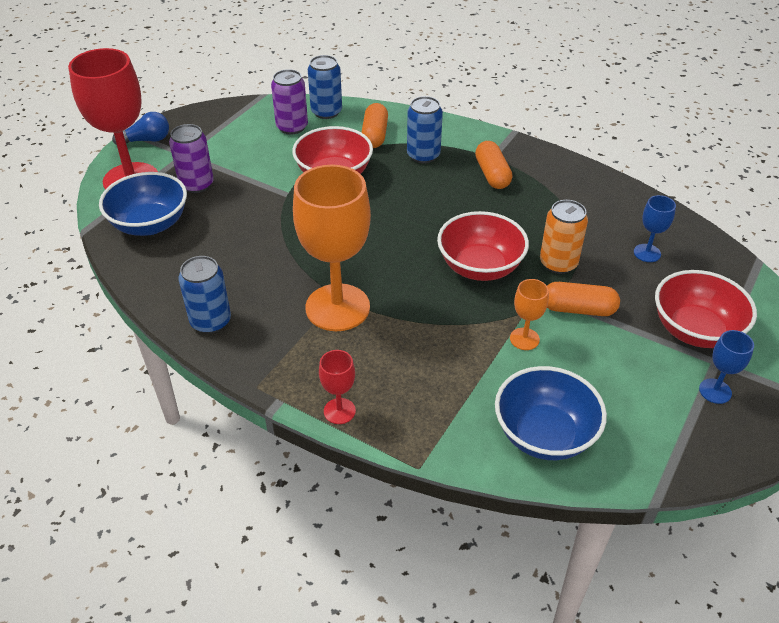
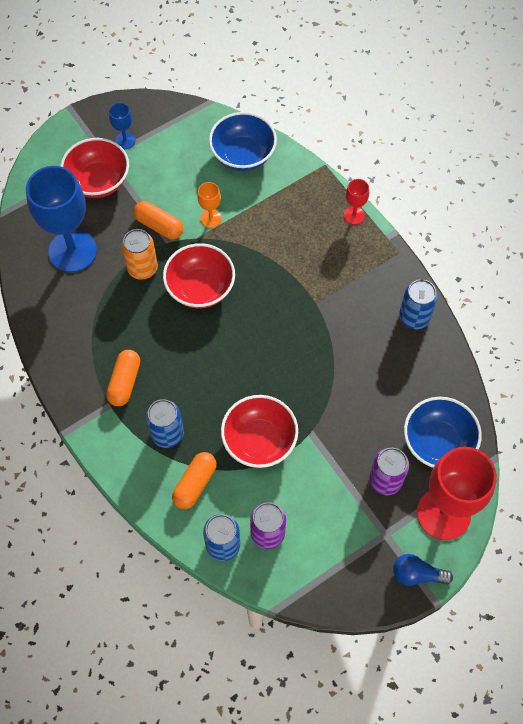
camera: 155 degrees left, 20 degrees up
orange goblet [293,165,371,331] -> none
blue goblet [634,195,676,262] -> blue goblet [26,166,97,272], size x2.26

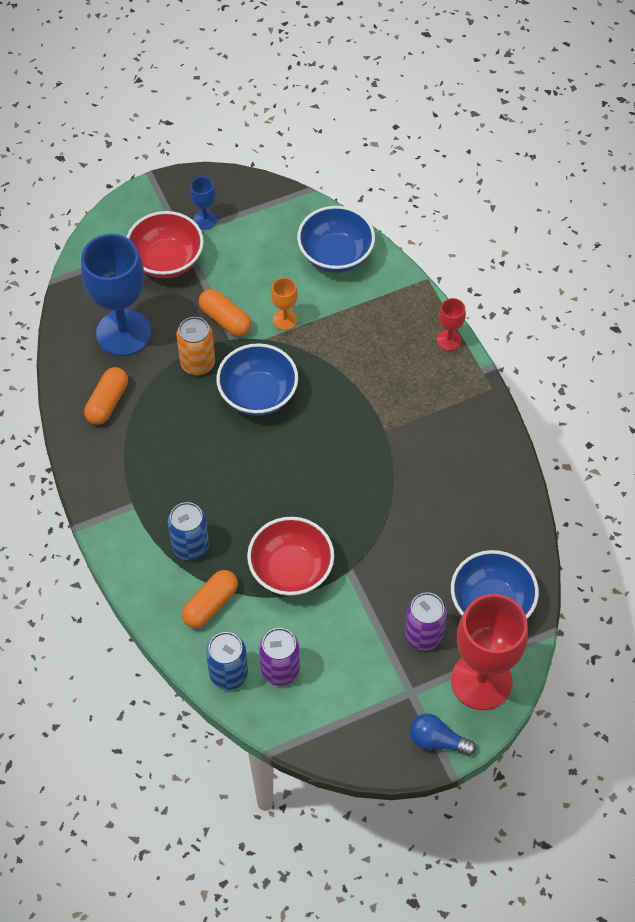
camera: 10 degrees right, 5 degrees down
orange capsule [106,350,140,406] -> orange capsule moved to [84,367,128,425]
red bowl [163,243,235,309] -> blue bowl [216,343,298,416]
blue can [399,279,438,329] -> none

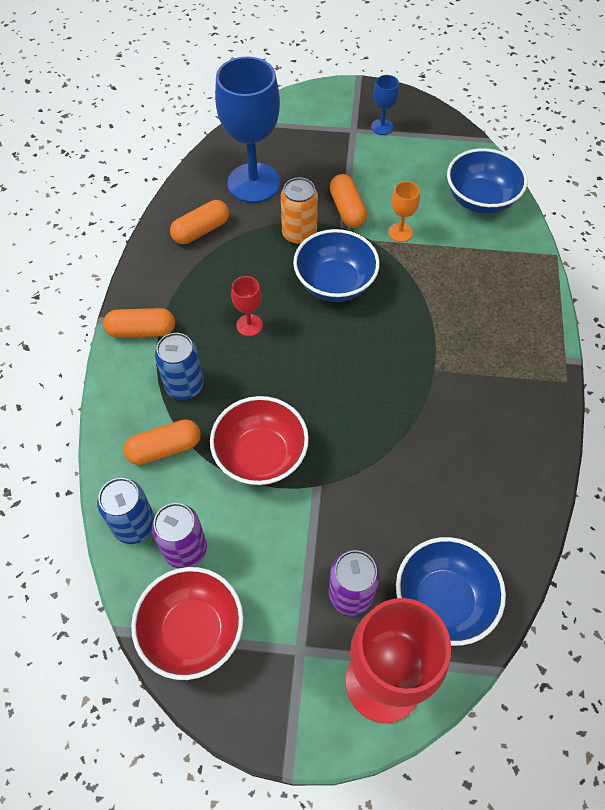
camera: 30 degrees right, 0 degrees up
red bowl [127,211,204,278] -> red bowl moved to [131,567,243,680]
blue light bulb [410,714,476,756] -> none
red goblet [437,298,466,351] -> red goblet moved to [231,276,263,336]
none -> orange capsule [103,308,175,338]

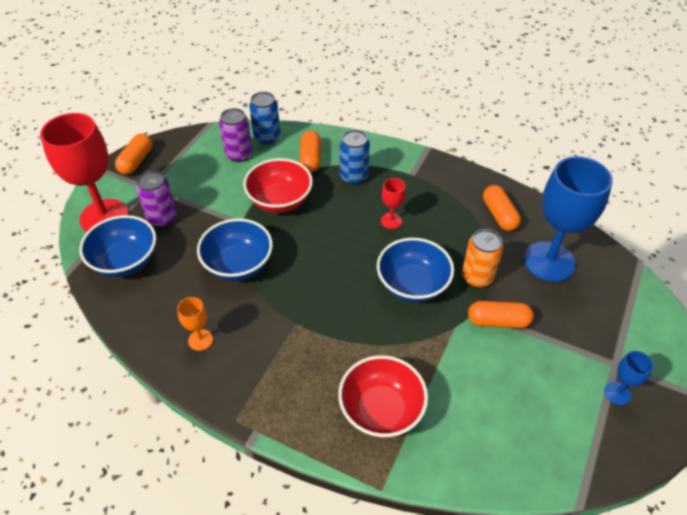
camera: 110 degrees right, 10 degrees down
orange capsule [103,308,175,338] -> orange capsule moved to [115,134,152,175]
red bowl [131,567,243,680] -> red bowl moved to [338,355,428,438]
orange goblet [388,181,420,242] -> orange goblet moved to [177,297,213,351]
blue bowl [447,148,528,214] -> blue bowl moved to [197,218,273,281]

